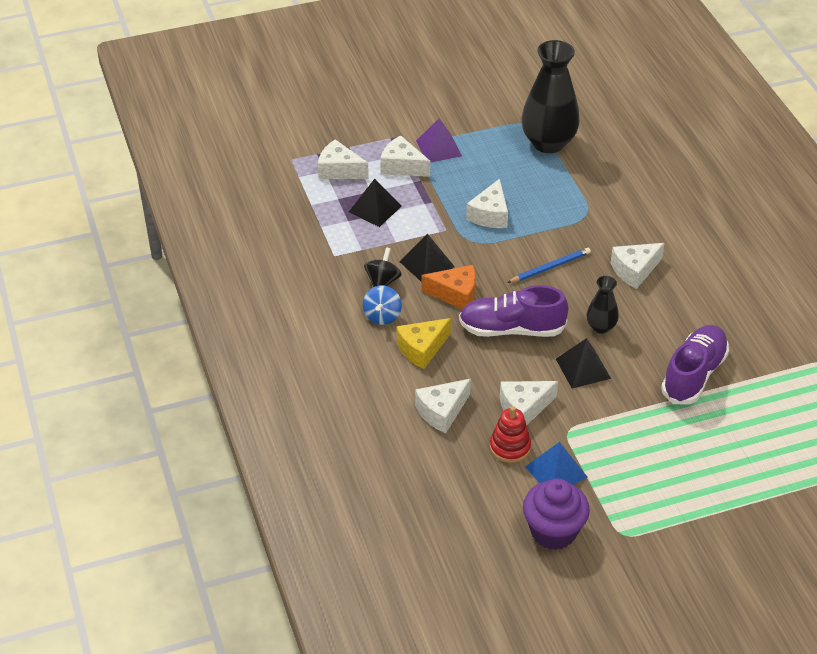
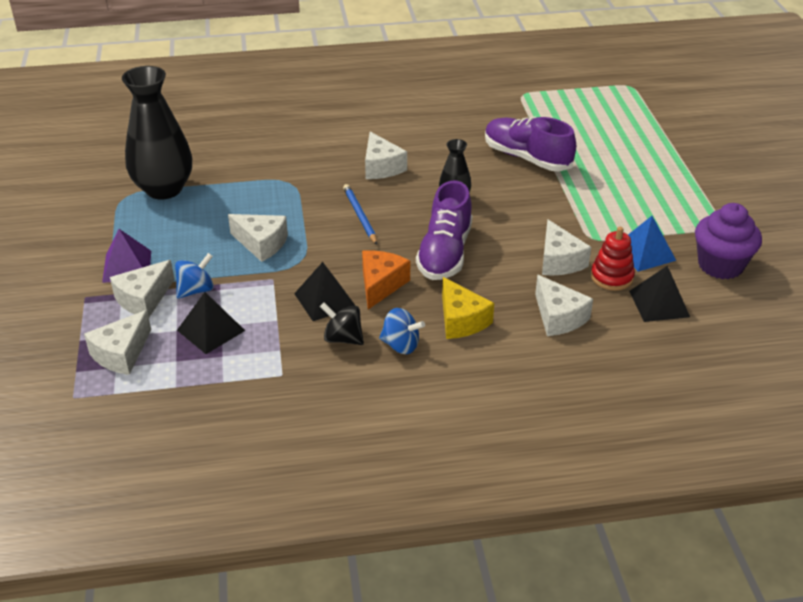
camera: 80 degrees left, 5 degrees down
black pyramid [556,338,611,389] -> black pyramid moved to [629,265,690,322]
none -> blue spinning top [175,253,214,299]

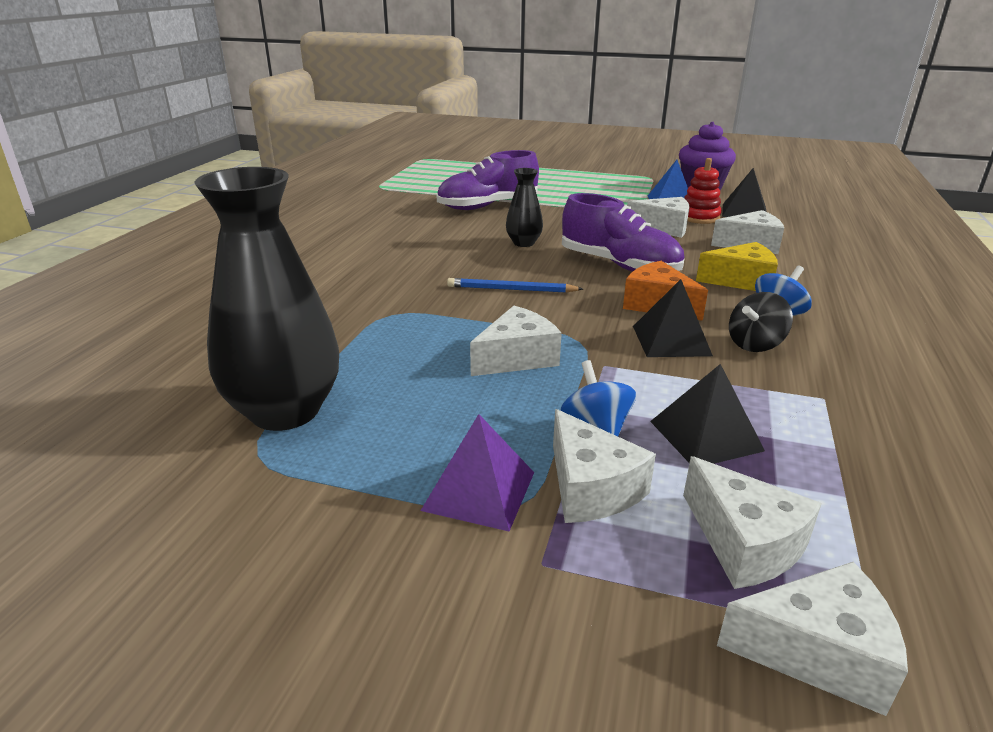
camera: 65 degrees left, 10 degrees down
white cheese [365,132,407,179] -> white cheese moved to [717,562,908,716]

